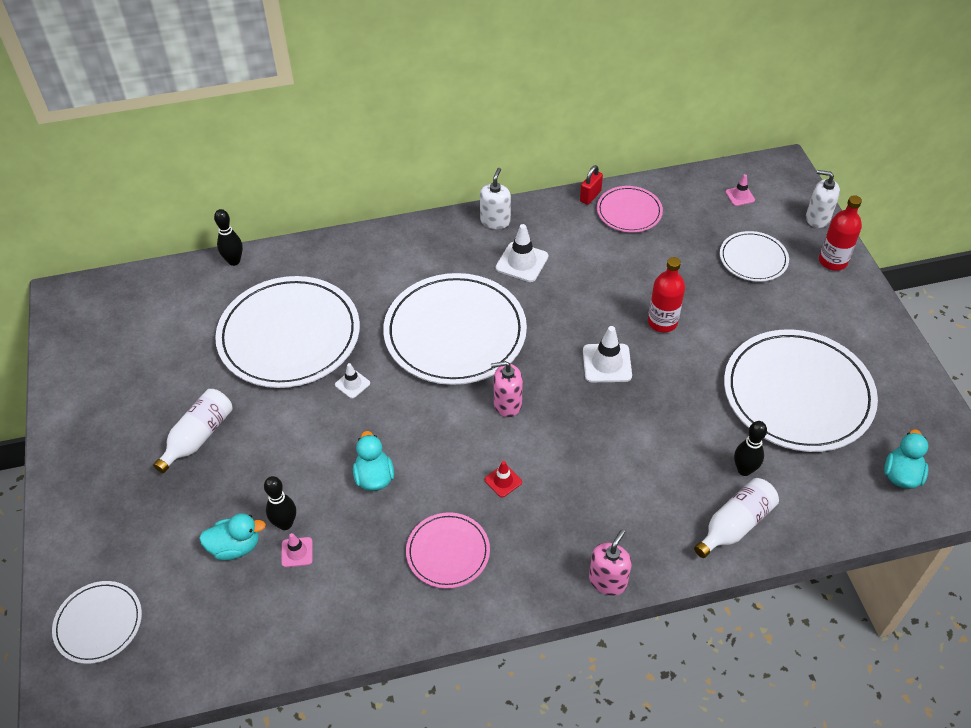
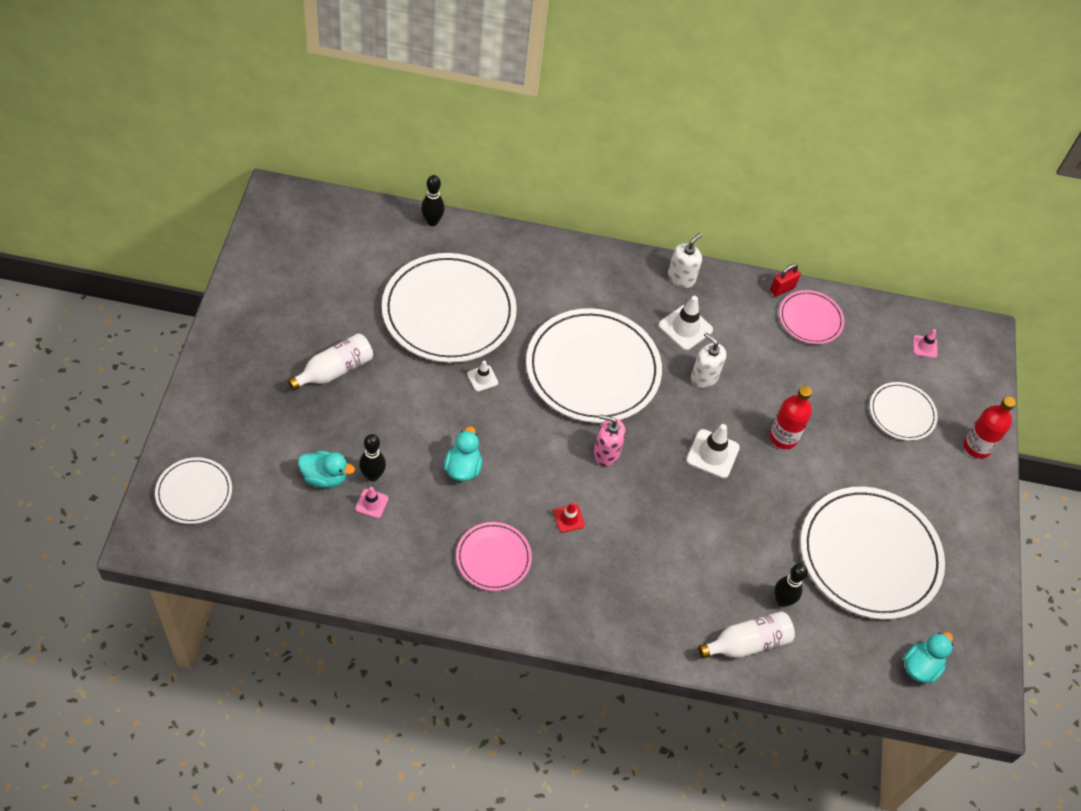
camera: 15 degrees right, 5 degrees up
pink soap dispenser [589,530,632,596] -> none
white soap dispenser [806,170,840,228] -> white soap dispenser moved to [691,332,726,388]

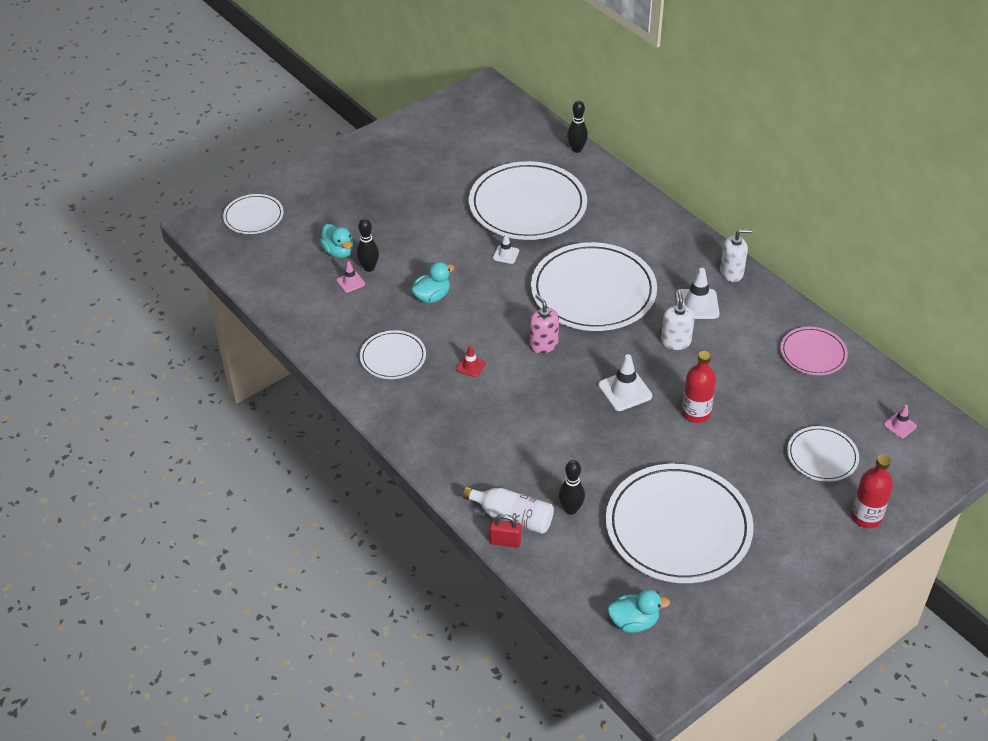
camera: 50 degrees right, 10 degrees down
white bottle [288,333,373,391] -> none
pink plate [456,522,532,591] -> white plate [360,330,426,379]
red padlock [770,264,801,297] -> red padlock moved to [490,514,521,548]

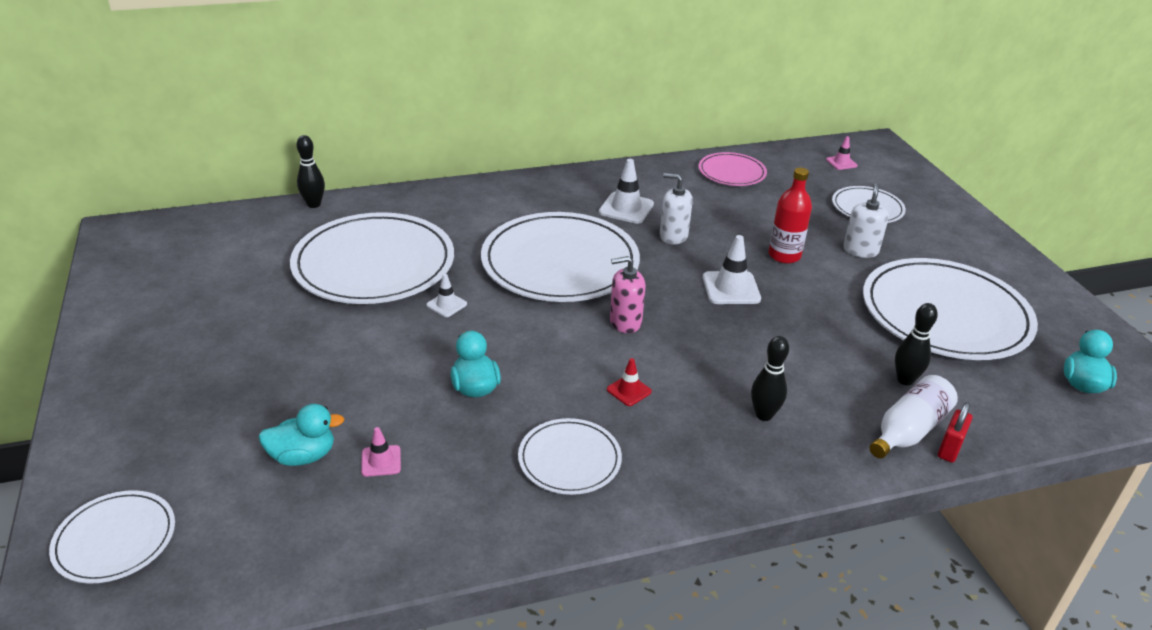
camera: 70 degrees left, 10 degrees down
black bowling pin [357,218,379,272] -> black bowling pin moved to [751,336,789,421]
white soap dispenser [720,229,752,282] -> white soap dispenser moved to [843,183,889,258]
red bottle [851,455,893,528] -> none

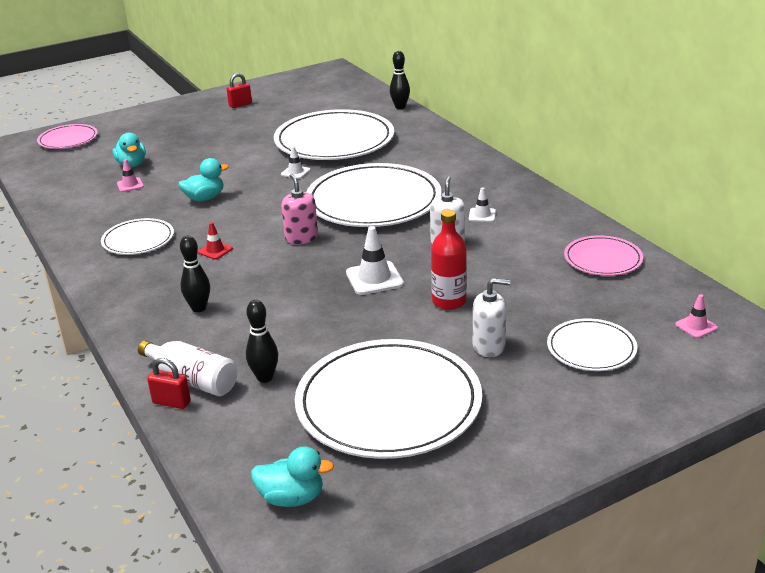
camera: 80 degrees right, 5 degrees down
white plate [49,490,175,584] -> pink plate [37,124,98,149]
white traffic cone [599,159,654,224] -> white traffic cone [469,187,496,222], size x0.58
none -> red padlock [227,73,252,108]

